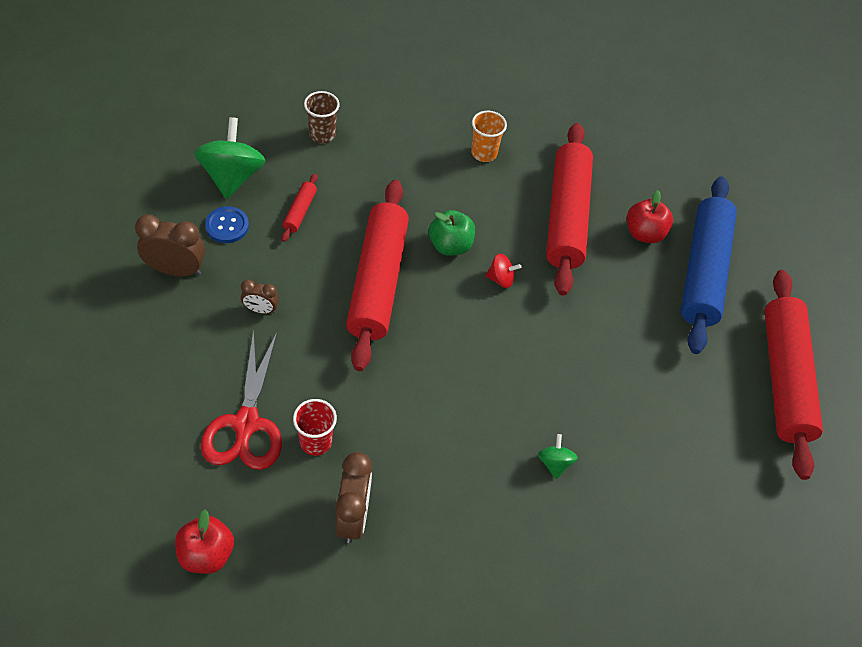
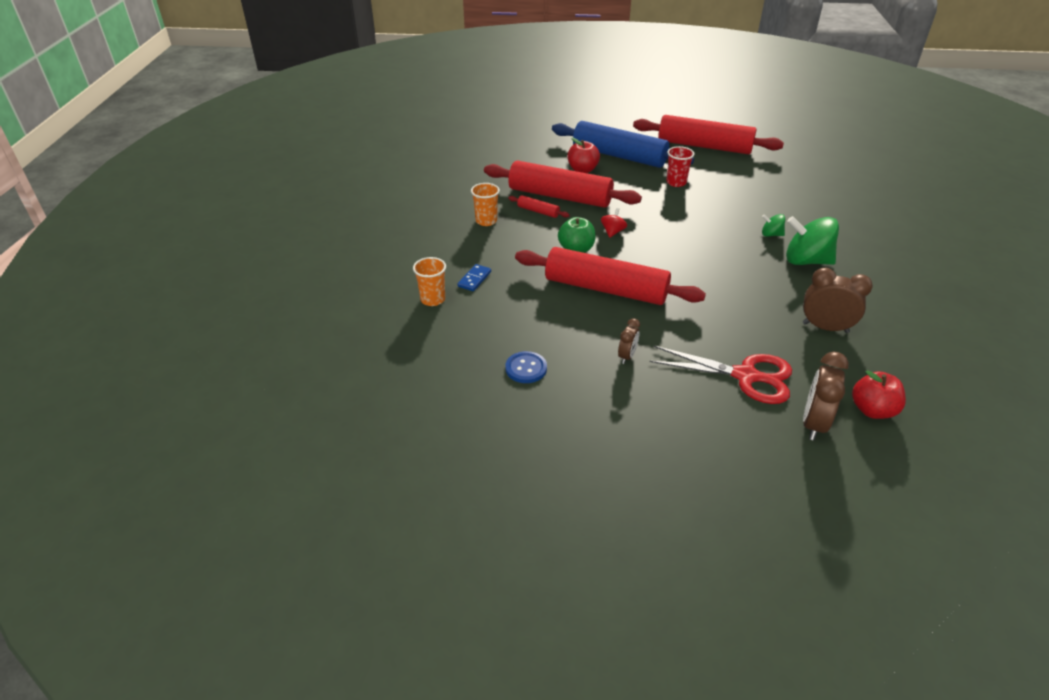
camera: 70 degrees left, 15 degrees down
brown clock [135,214,205,276] -> brown clock moved to [803,352,849,441]
green spinning top [194,117,266,199] -> green spinning top moved to [786,216,839,265]
red rolling pin [281,173,318,242] -> red rolling pin moved to [508,195,570,218]
red cup [293,399,337,456] -> red cup moved to [666,146,694,187]
brown cup [304,91,340,143] -> orange cup [413,257,446,306]
none -> blue domino [458,264,491,291]

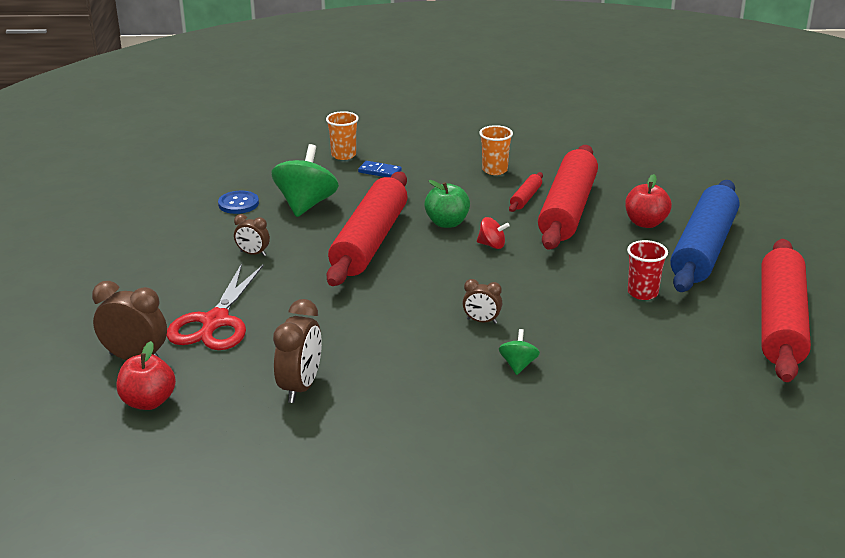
camera: 85 degrees right, 10 degrees down
green spinning top [786,216,839,265] -> green spinning top moved to [271,144,339,217]
none -> brown clock [463,279,502,324]

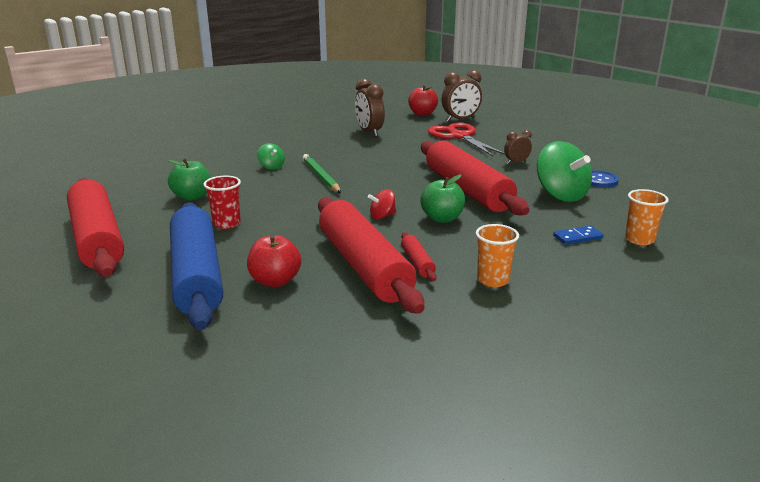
camera: 140 degrees right, 5 degrees down
brown clock [463,279,502,324] -> green pencil [303,154,341,193]
none -> green apple [168,158,211,201]

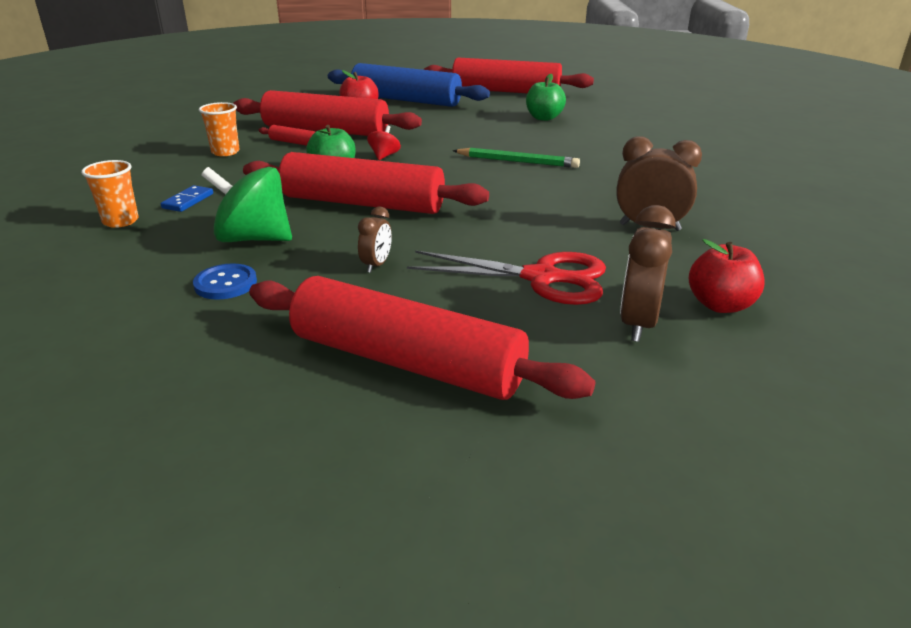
camera: 130 degrees right, 5 degrees up
red cup [203,176,241,229] -> none
green spinning top [257,143,285,170] -> none
none -> red rolling pin [249,276,595,400]

